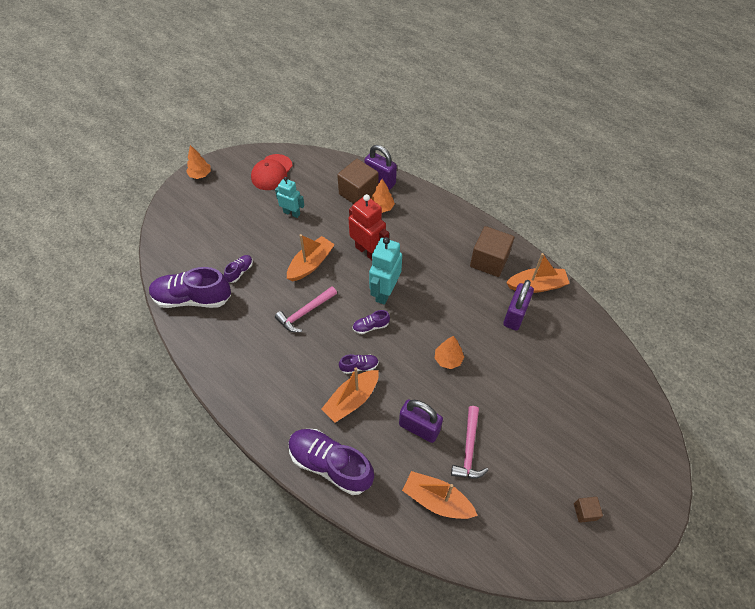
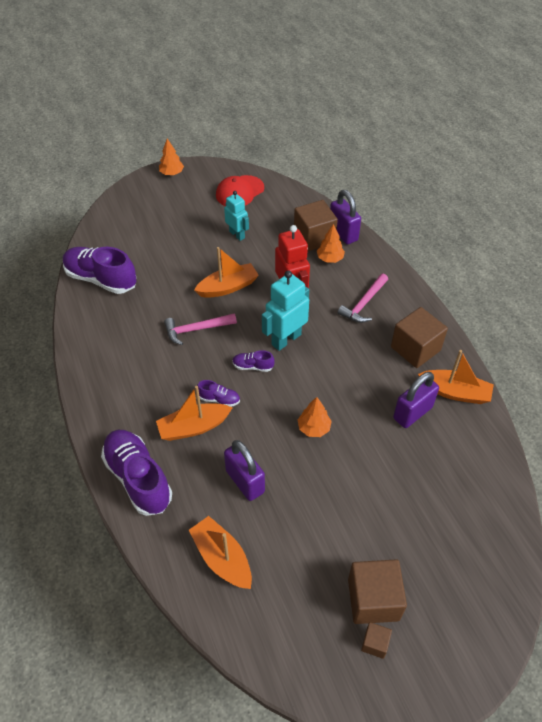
camera: 25 degrees right, 5 degrees down
purple shoe [224,255,253,283] -> none
pink hammer [451,406,489,478] -> pink hammer moved to [338,273,388,323]
none -> brown cube [348,559,407,624]

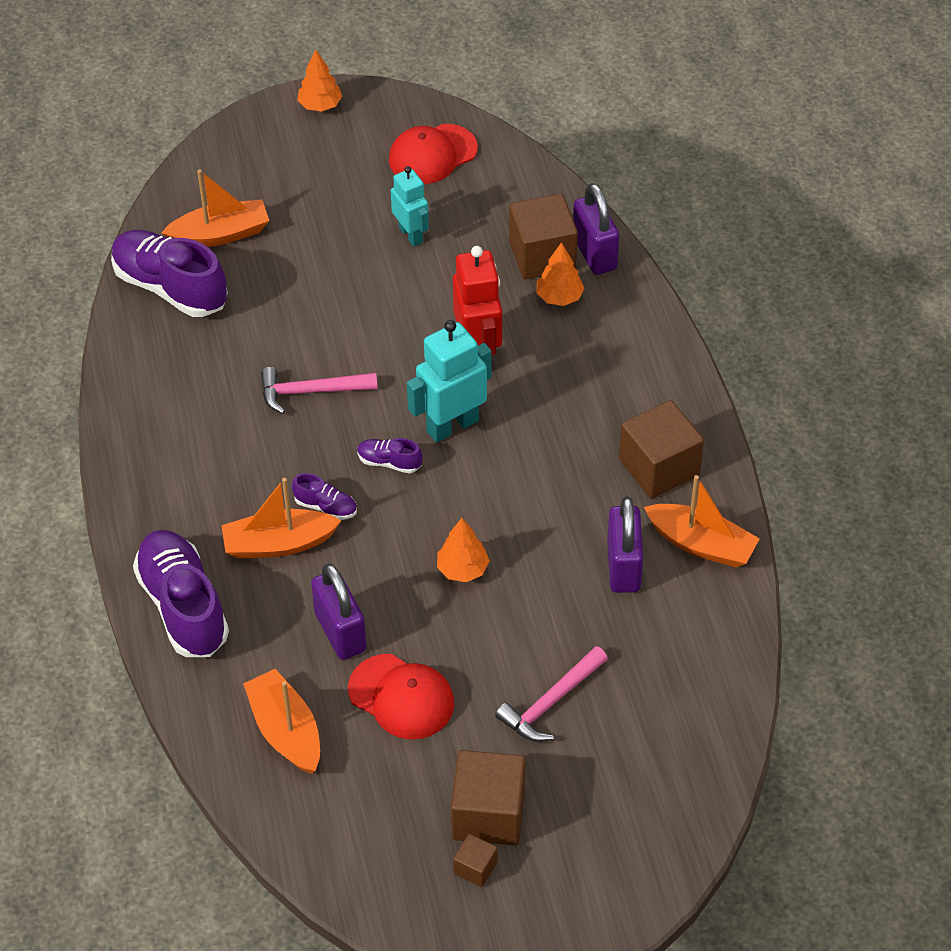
camera: 10 degrees right, 0 degrees up
orange boat [194,247,259,298] -> orange boat moved to [161,169,269,247]
pink hammer [338,273,388,323] -> pink hammer moved to [495,646,608,742]
purple padlock [393,372,439,428] -> purple padlock turned 60 degrees counterclockwise [607,496,644,593]
none -> red cap [348,654,454,739]

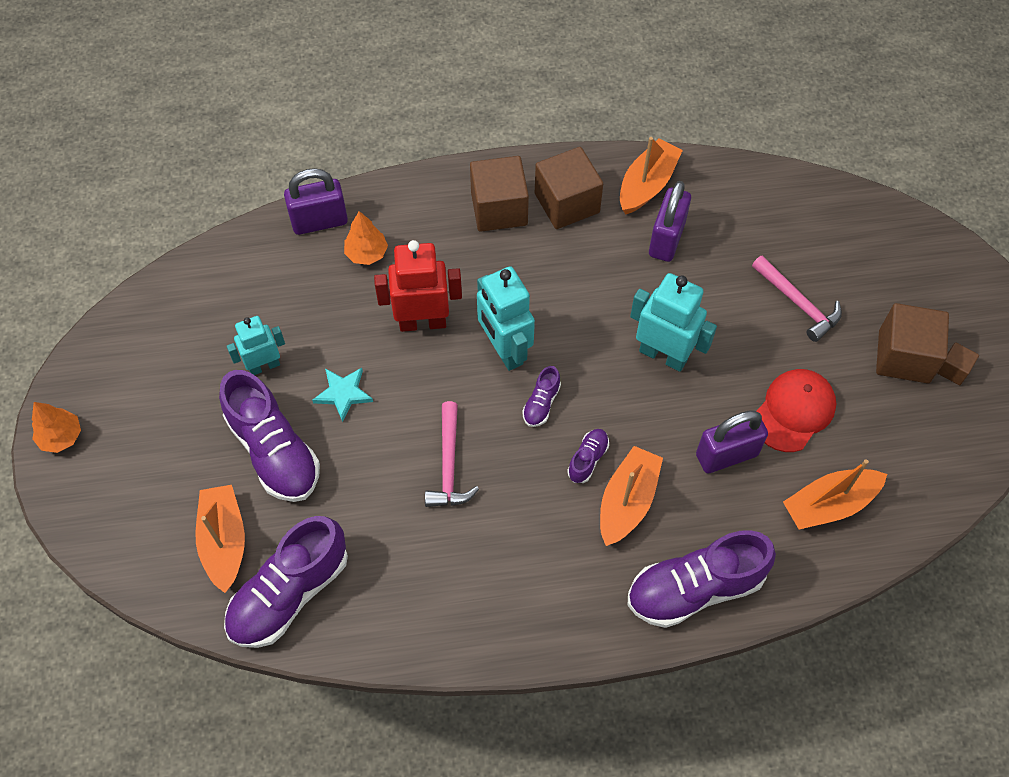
camera: 85 degrees left, 10 degrees up
orange boat [221,478,342,559] -> orange boat turned 150 degrees counterclockwise [600,446,663,546]
red cap [389,124,478,184] -> none
orange tree [437,518,490,582] -> turquoise robot [630,273,717,372]
brown cube [509,194,578,279] -> brown cube moved to [470,156,529,232]
purple padlock [607,496,644,593] -> purple padlock turned 75 degrees counterclockwise [649,181,691,262]
none -> purple shoe [219,370,320,502]
none -> turquoise star [312,368,373,422]

